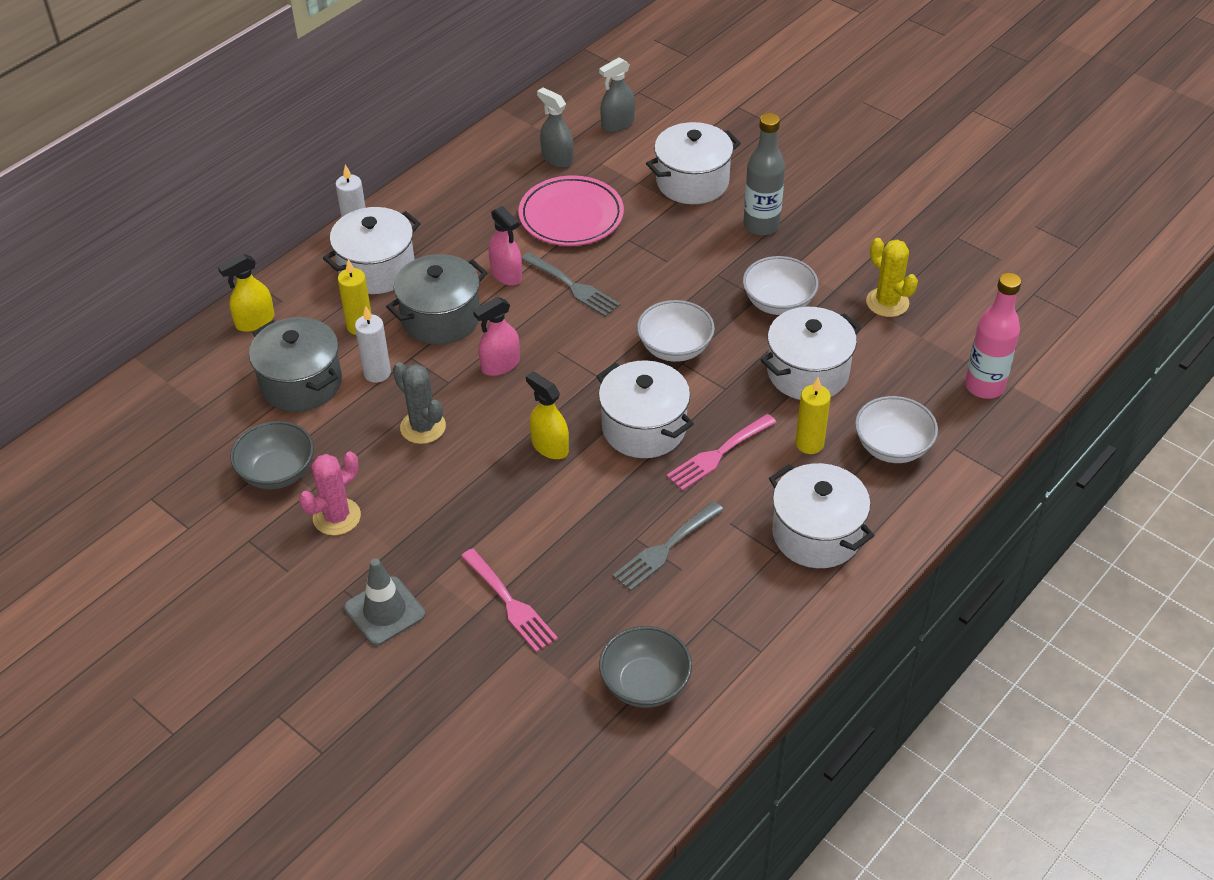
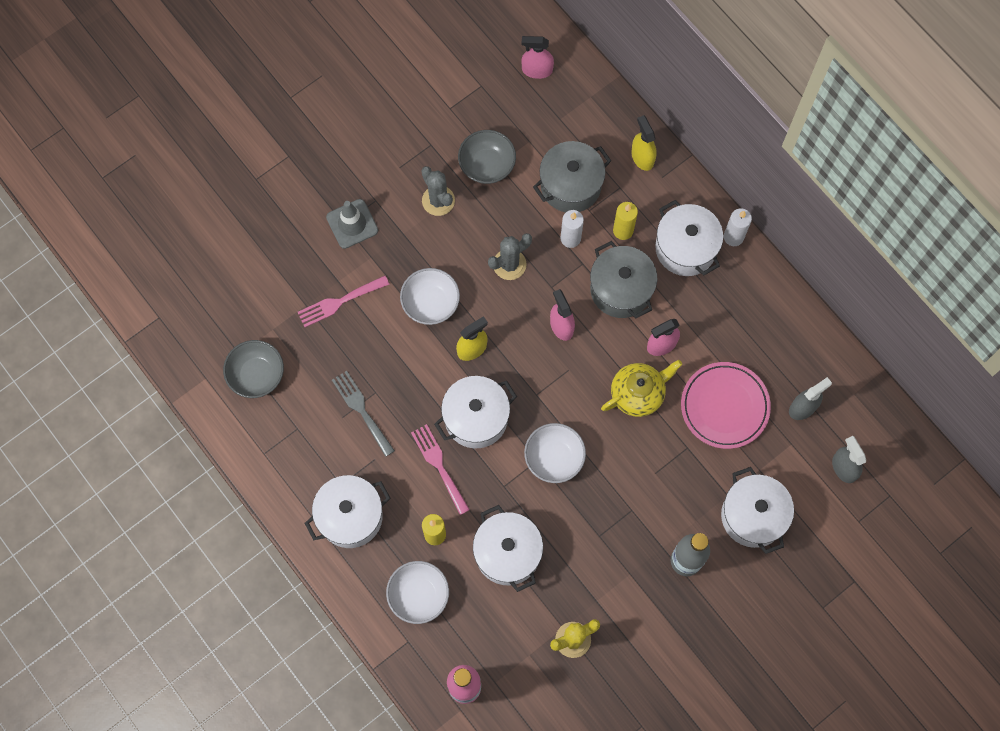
camera: 100 degrees right, 25 degrees up
pink cactus [299,451,361,535] -> grey cactus [421,166,455,216]
grey fork [522,252,620,317] -> yellow teapot [601,360,682,417]
white bowl [743,256,819,315] -> white bowl moved to [400,268,460,325]
none -> pink spray bottle [521,36,554,79]

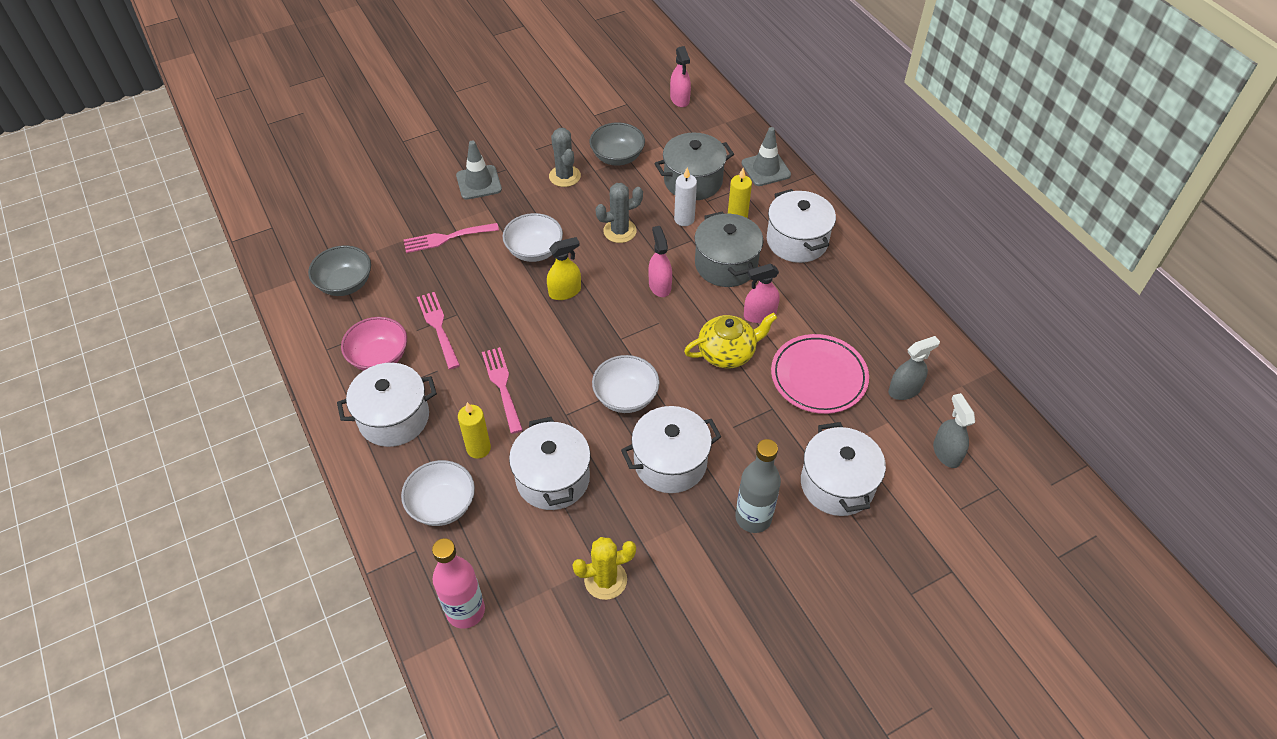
camera: 10 degrees right, 20 degrees down
grey fork [332,371,395,457] -> pink fork [417,292,460,369]
white pot [434,376,517,449] -> white pot moved to [621,406,721,493]
pink spray bottle [521,36,554,79] -> pink spray bottle turned 120 degrees counterclockwise [670,46,691,107]
yellow spray bottle [631,115,657,171] -> grey traffic cone [741,127,791,186]
white candle [724,208,752,246] -> none
none -> pink bowl [341,317,407,371]

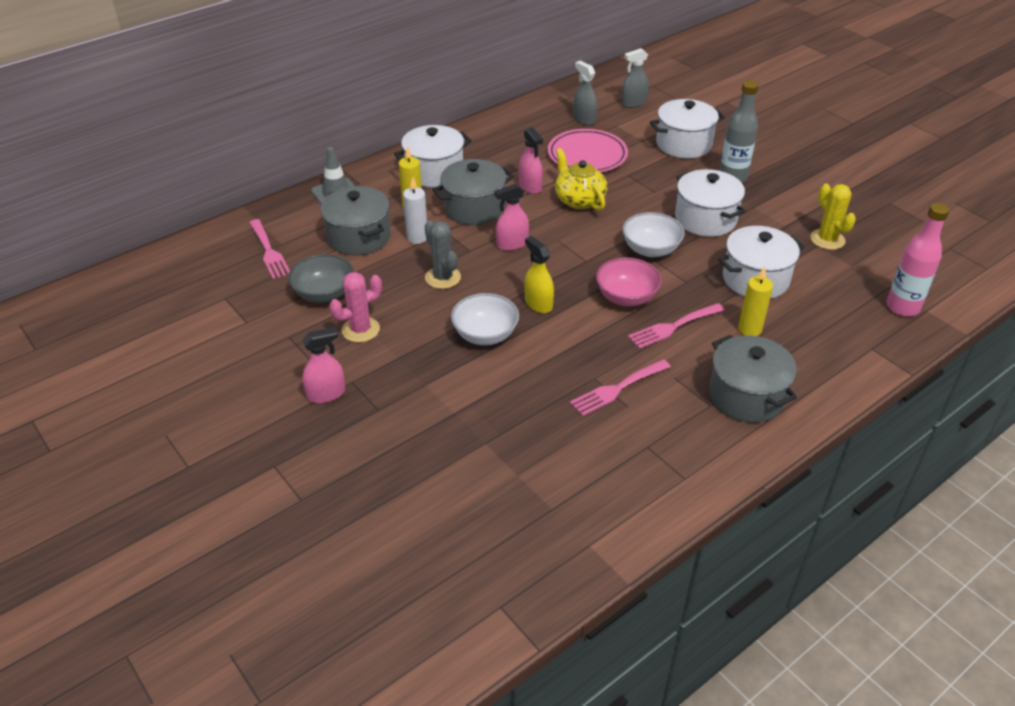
camera: 100 degrees left, 10 degrees down
grey bowl [308,245,371,296] -> none
white pot [337,363,437,447] -> grey pot [709,335,797,423]
pink bowl [341,317,407,371] -> pink bowl moved to [596,257,662,306]
white bowl [401,460,475,526] -> none
pink fork [404,223,499,253] -> pink fork moved to [249,219,290,279]
grey traffic cone [456,141,502,200] -> none
grey cactus [549,128,581,187] -> pink cactus [329,272,382,343]
pink spray bottle [670,46,691,107] -> pink spray bottle moved to [302,327,345,403]

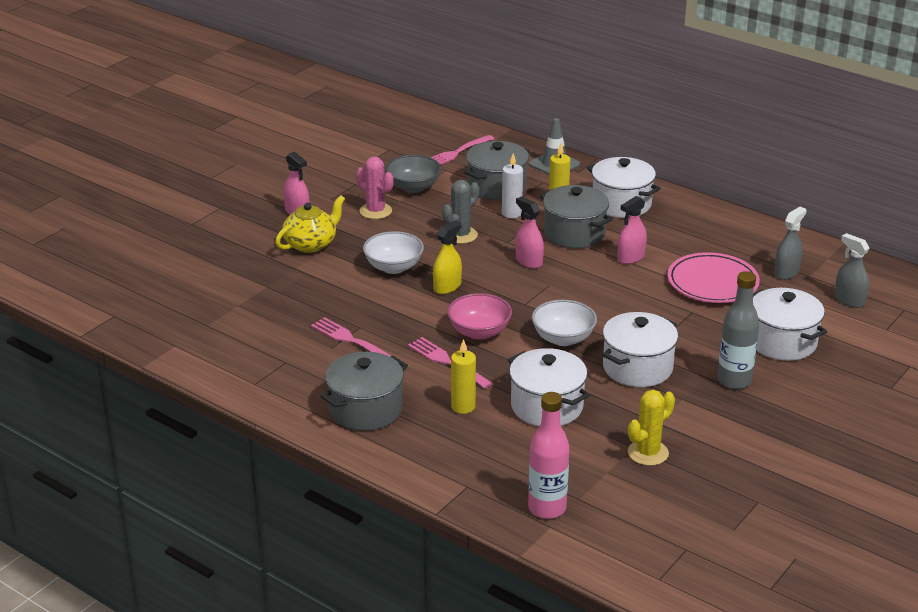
camera: 75 degrees right, 10 degrees down
yellow teapot [555,148,607,211] -> yellow teapot moved to [275,195,345,253]

